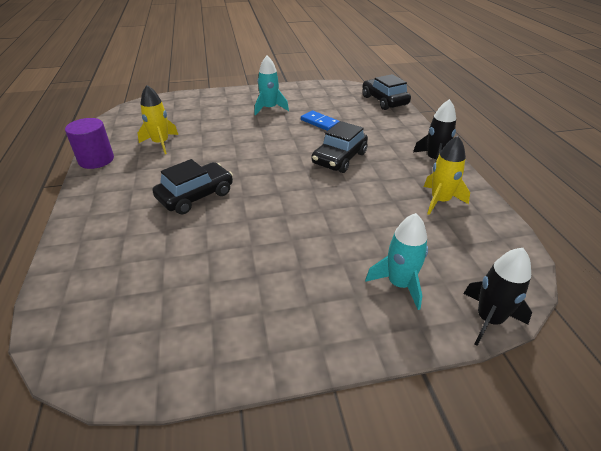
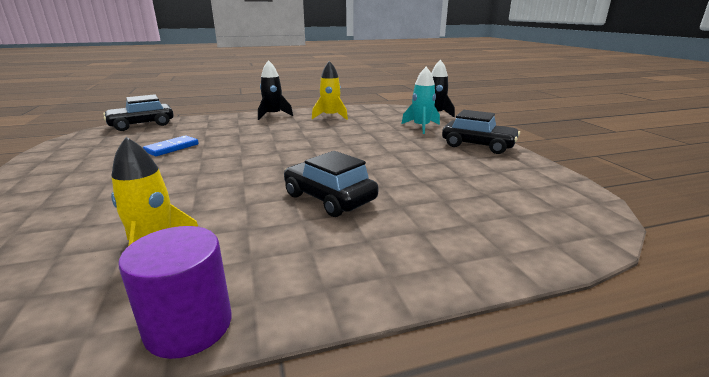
camera: 95 degrees left, 15 degrees down
turquoise rocket [254,56,289,115] -> none
black car [312,121,368,173] -> black car moved to [442,110,520,154]

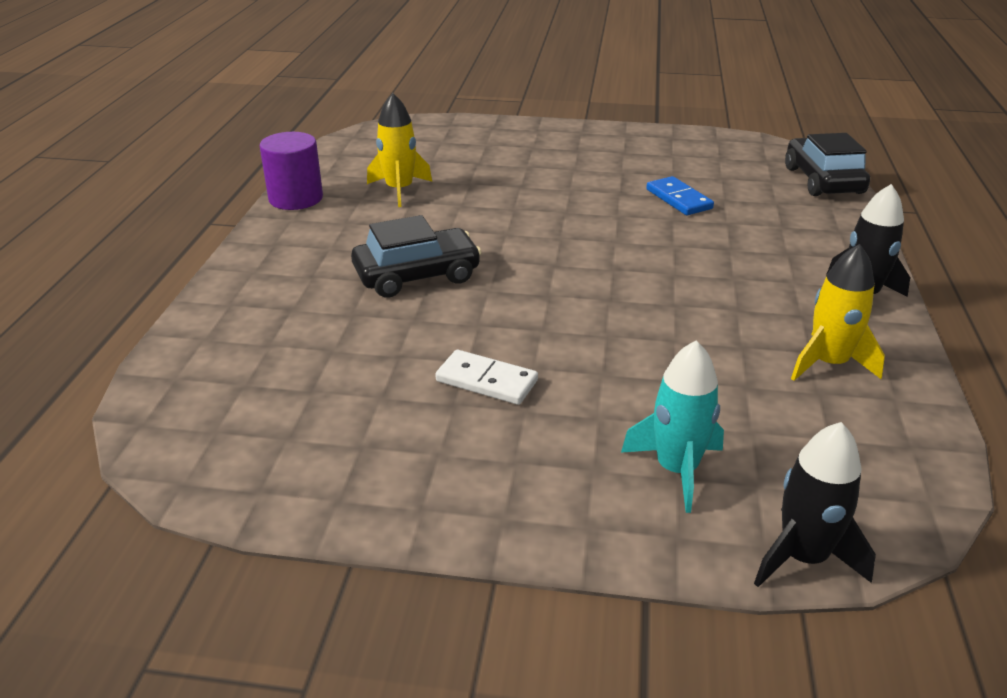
camera: 115 degrees right, 10 degrees up
black car [442,110,520,154] -> none
none -> white domino [435,350,538,405]

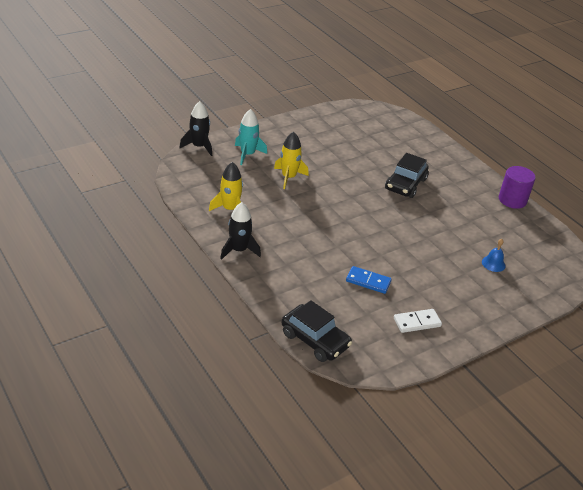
camera: 135 degrees right, 5 degrees up
yellow rocket [367,93,432,207] -> yellow rocket moved to [274,132,309,189]
white domino [435,350,538,405] -> white domino moved to [394,309,442,333]
none -> blue bell [482,239,506,272]

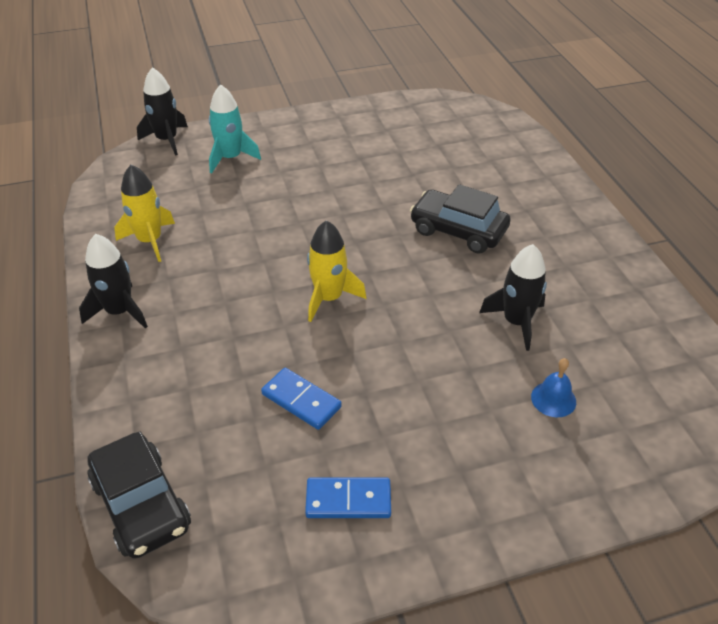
camera: 20 degrees right, 5 degrees up
yellow rocket [274,132,309,189] -> yellow rocket moved to [307,220,366,322]
black car [385,153,428,198] -> black car turned 75 degrees clockwise [410,184,511,254]
white domino [394,309,442,333] -> blue domino [305,478,391,518]
purple cylinder [498,166,536,209] -> none
none -> black rocket [479,244,547,351]

